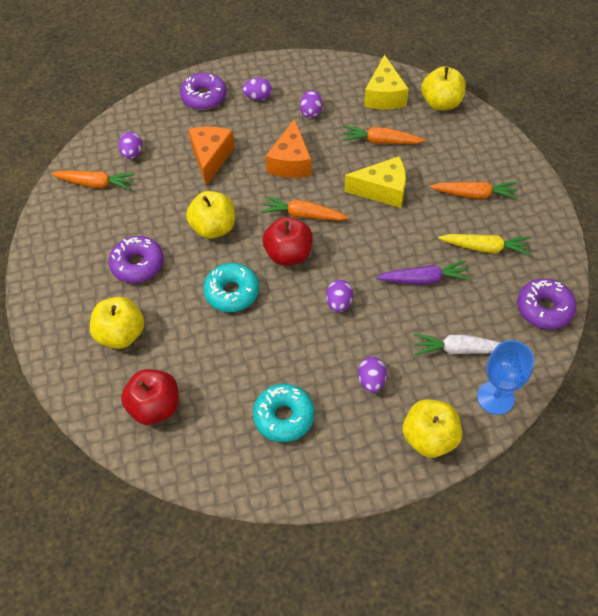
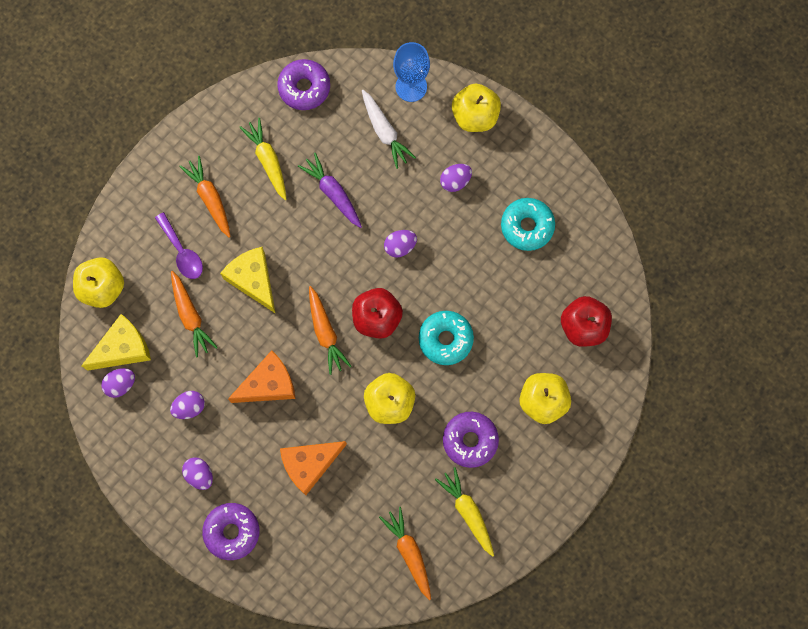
camera: 125 degrees left, 20 degrees up
purple egg [118,132,143,159] -> purple egg moved to [101,368,135,398]
none -> purple spoon [155,212,203,279]
none -> yellow carrot [435,467,494,557]

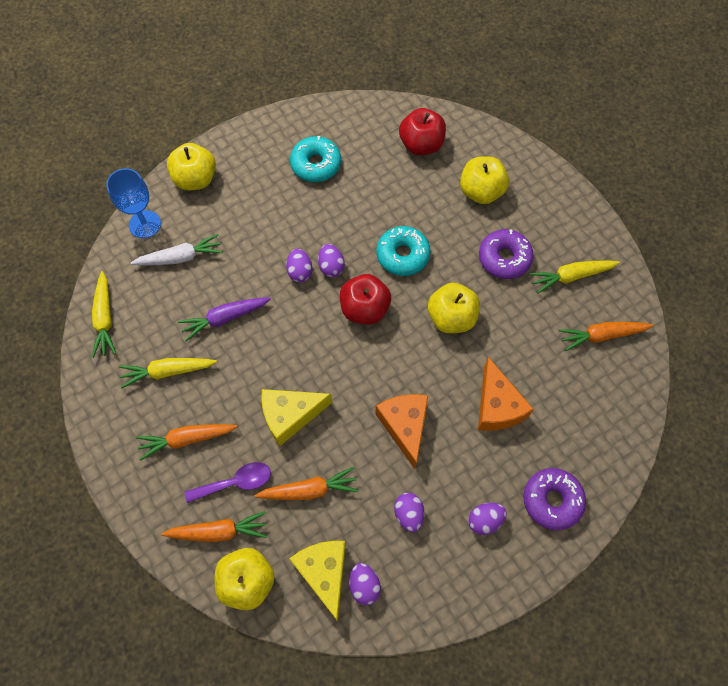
camera: 75 degrees left, 10 degrees down
purple donut [277,59,330,110] -> yellow carrot [92,271,116,358]
orange carrot [309,286,352,375] -> orange carrot moved to [161,511,267,542]
purple egg [440,164,472,192] -> purple egg moved to [318,244,345,277]

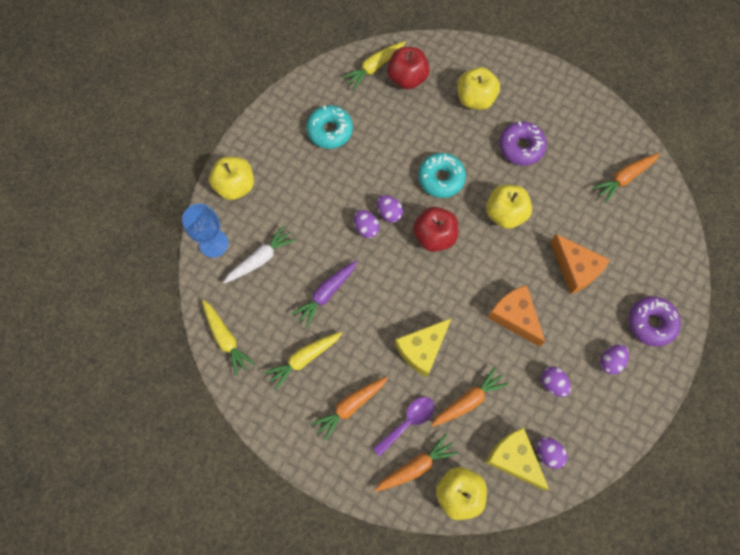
camera: 25 degrees left, 5 degrees up
yellow carrot [530,260,620,293] -> yellow carrot moved to [342,41,406,90]

